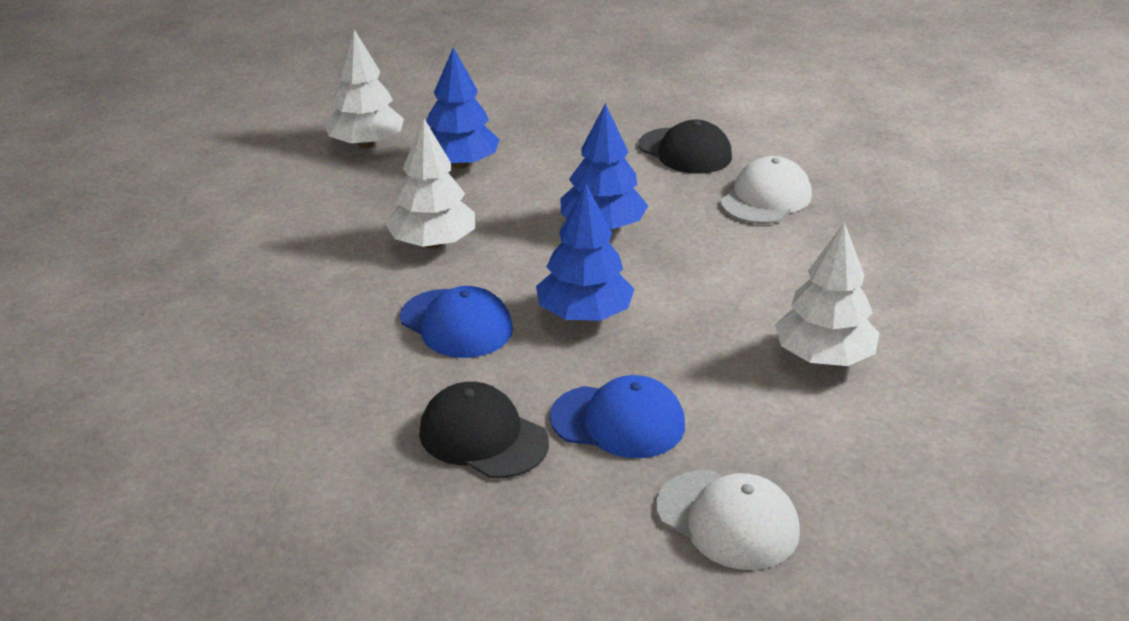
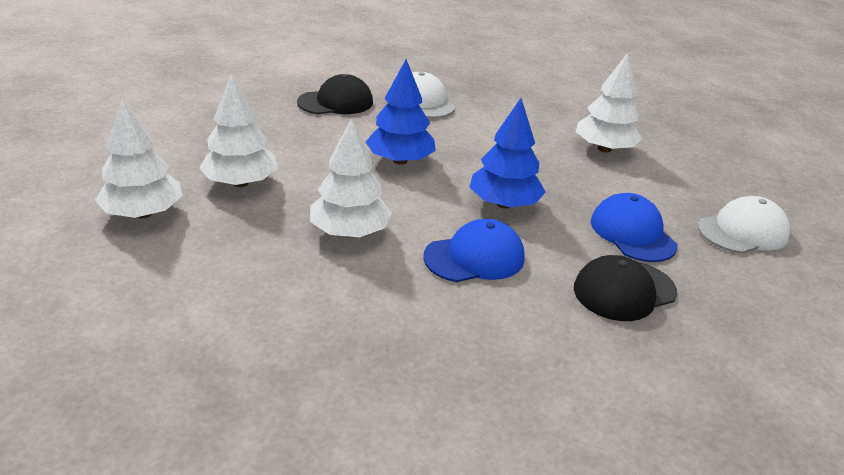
camera: 65 degrees left, 0 degrees up
blue tree [426,47,499,169] -> white tree [199,74,278,187]
blue cap [550,375,685,458] -> blue cap turned 60 degrees counterclockwise [591,193,678,262]

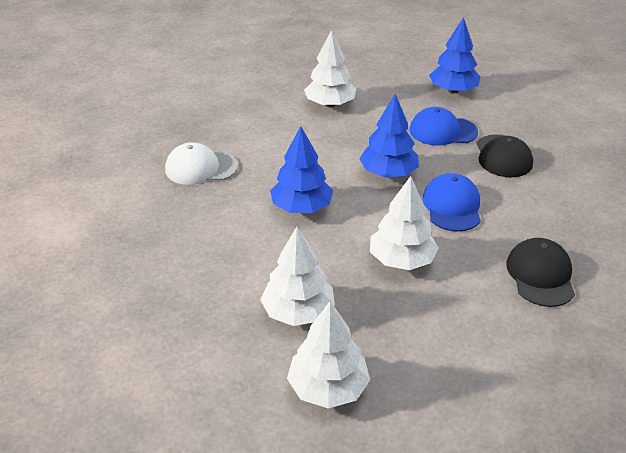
camera: 65 degrees left, 5 degrees up
black cap [297,74,373,114] -> black cap moved to [506,238,575,307]
white cap [698,196,790,253] -> blue tree [429,17,480,94]

